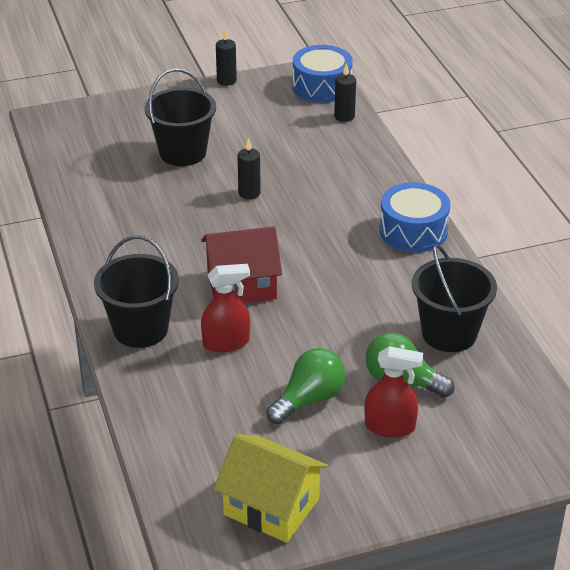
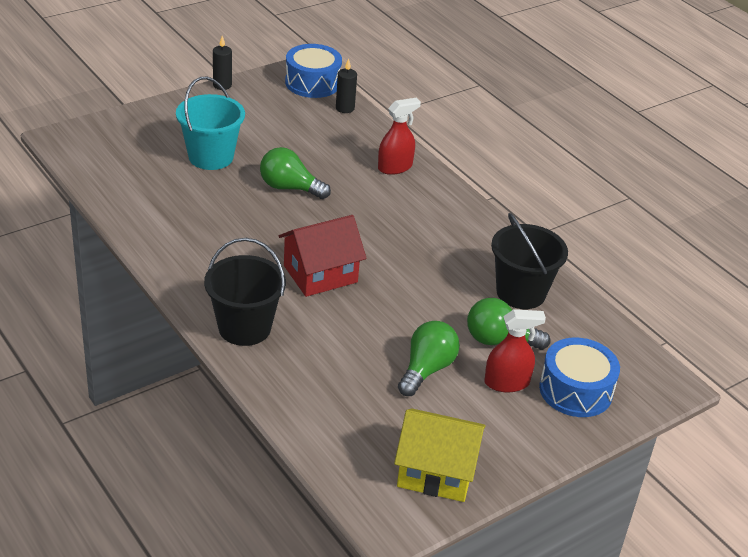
camera: 20 degrees left, 0 degrees up
black bucket [145,69,216,166] -> turquoise bucket [176,77,245,170]
red spray bottle [201,264,250,352] -> red spray bottle moved to [378,98,421,175]
black candle [237,138,261,199] -> green light bulb [260,147,331,199]
blue drum [380,182,450,252] -> blue drum moved to [539,337,620,417]

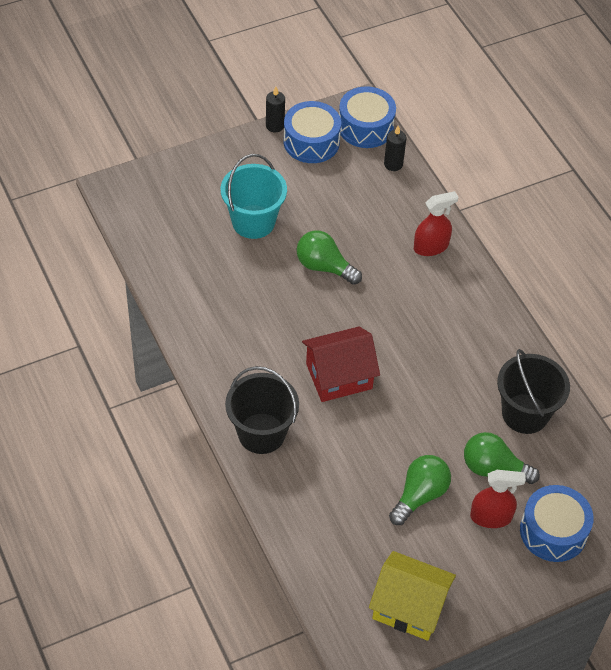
camera: 10 degrees right, 15 degrees up
none -> blue drum [284,101,341,163]

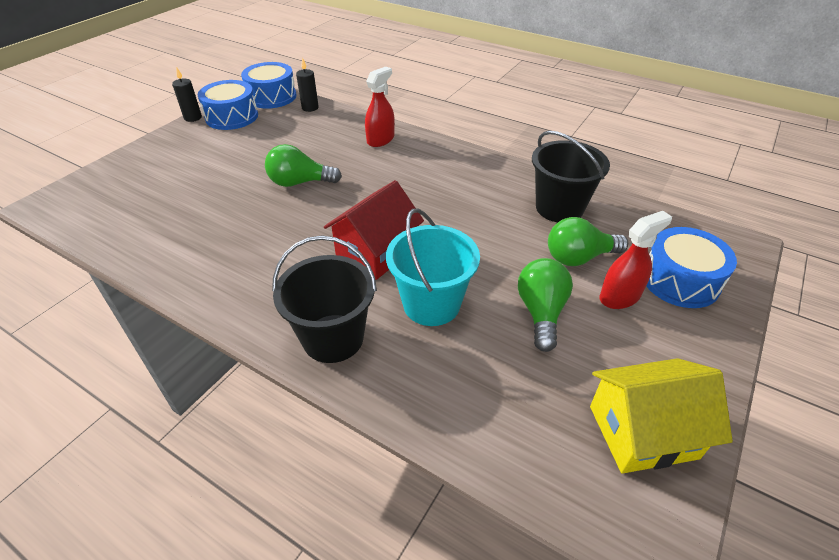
camera: 30 degrees left, 10 degrees down
turquoise bucket [221,154,287,239] -> turquoise bucket moved to [386,208,480,326]

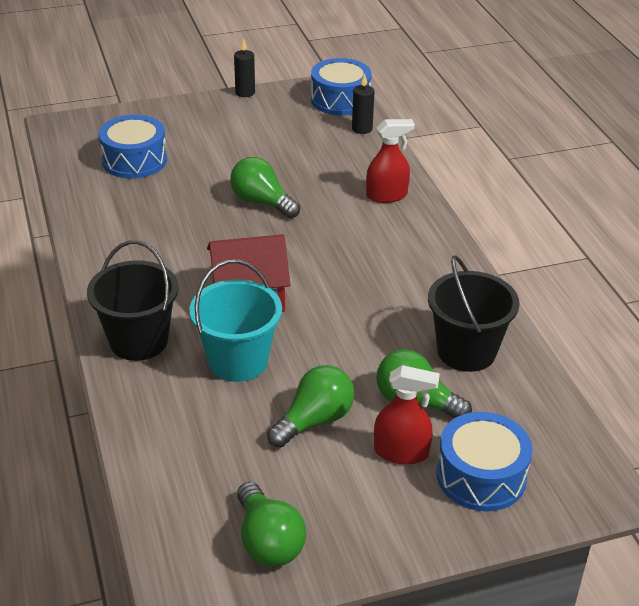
camera: 40 degrees right, 5 degrees down
blue drum [198,80,258,130] -> blue drum moved to [98,115,167,178]
yellow house [590,358,733,474] -> green light bulb [237,482,306,566]

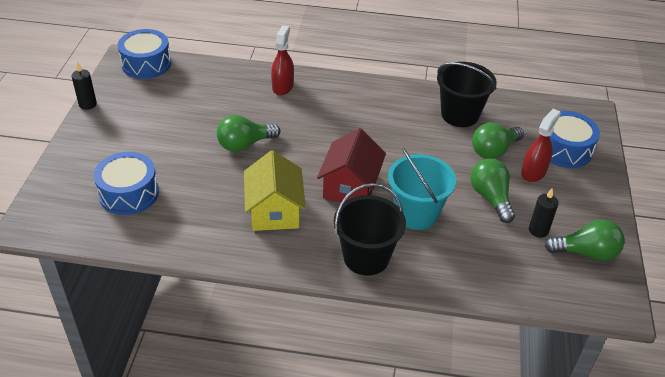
camera: 65 degrees left, 5 degrees up
black candle [352,74,375,134] -> black candle moved to [529,188,559,238]
none -> yellow house [244,150,306,231]

